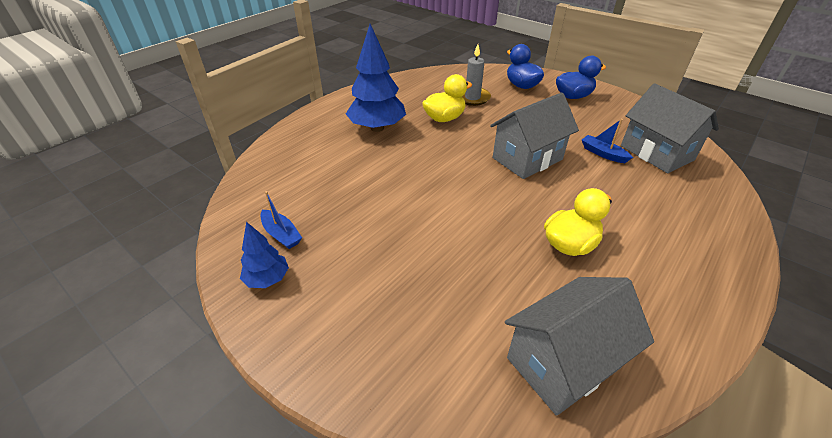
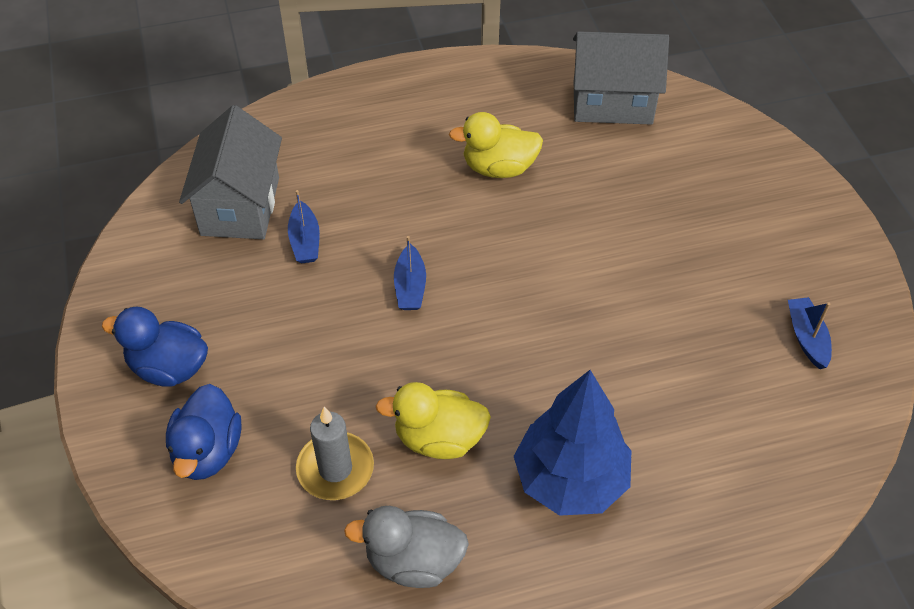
camera: 145 degrees left, 10 degrees up
blue tree [240,222,289,288] -> none
grey house [490,92,579,179] -> blue boat [394,236,426,310]
none -> grey duck [344,506,469,588]

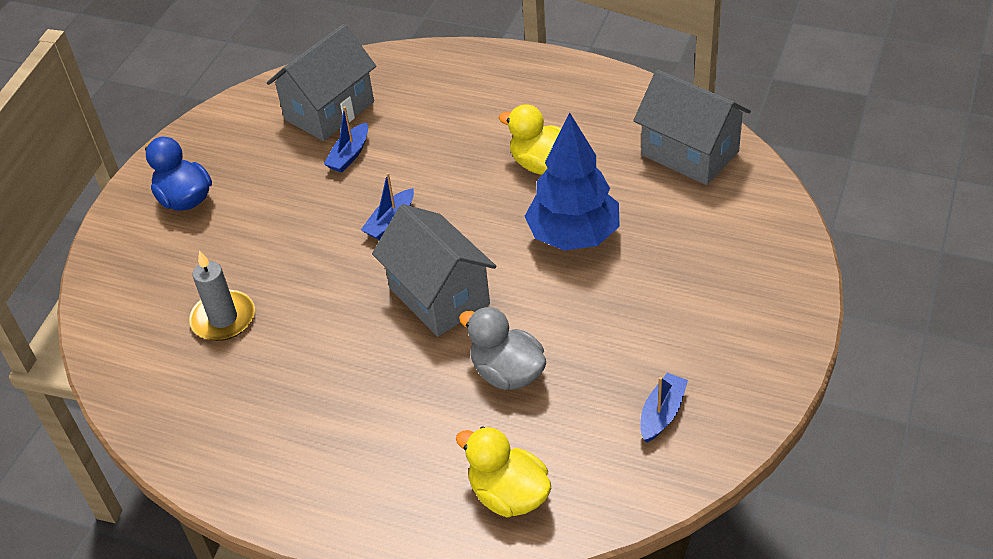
camera: 40 degrees right, 5 degrees down
blue duck [166,384,241,480] -> none
grey duck [344,506,469,588] -> grey duck moved to [459,307,546,390]
yellow duck [376,382,491,459] -> yellow duck moved to [456,426,552,517]
blue tree [514,370,631,516] -> blue tree moved to [525,112,620,251]
none -> grey house [372,204,497,337]

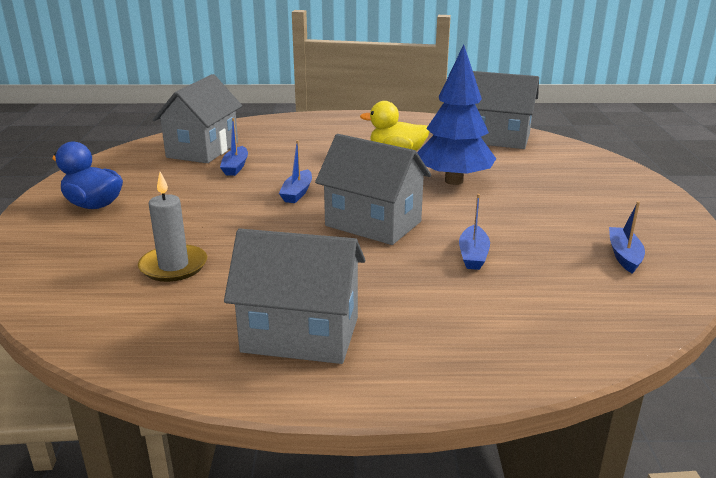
camera: 25 degrees left, 20 degrees down
yellow duck [456,426,552,517] -> none
grey duck [459,307,546,390] -> blue boat [459,194,490,270]
none -> grey house [224,229,365,364]

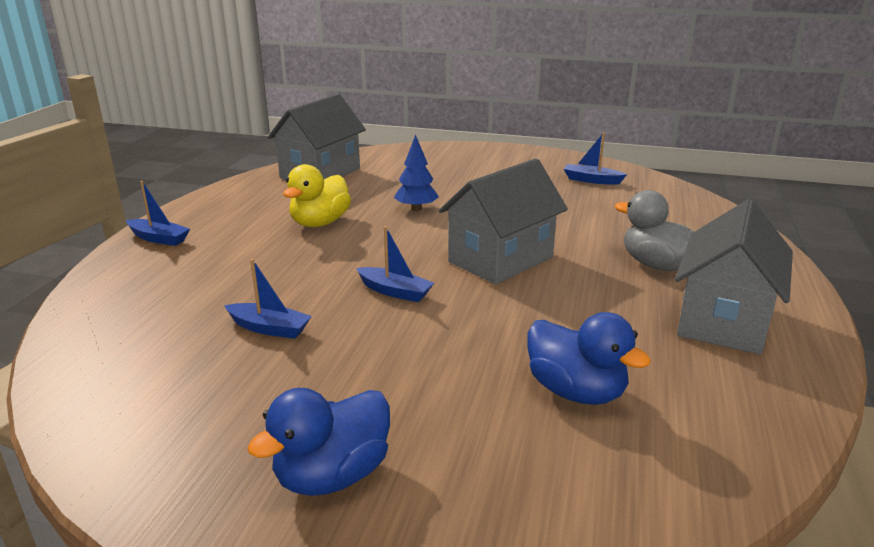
camera: 75 degrees left, 0 degrees up
grey candle [138,172,207,282] -> blue duck [527,312,651,405]
grey house [153,74,242,163] -> none
blue tree [417,44,496,185] -> blue tree [394,134,439,211], size x0.53
blue boat [459,194,490,270] -> blue boat moved to [126,181,190,246]
none -> grey duck [615,190,695,271]

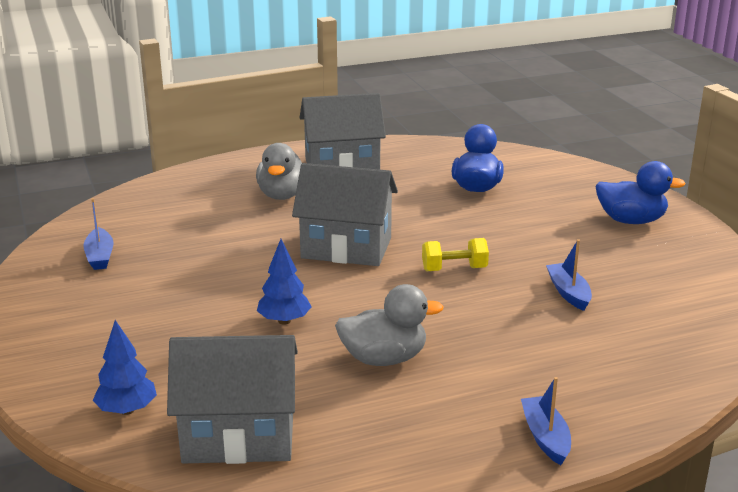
camera: 125 degrees left, 0 degrees up
yellow duck [283,164,351,227] -> grey duck [335,284,444,366]
blue boat [356,226,434,302] -> yellow dumbbell [422,238,489,271]
none -> blue tree [93,320,157,415]

